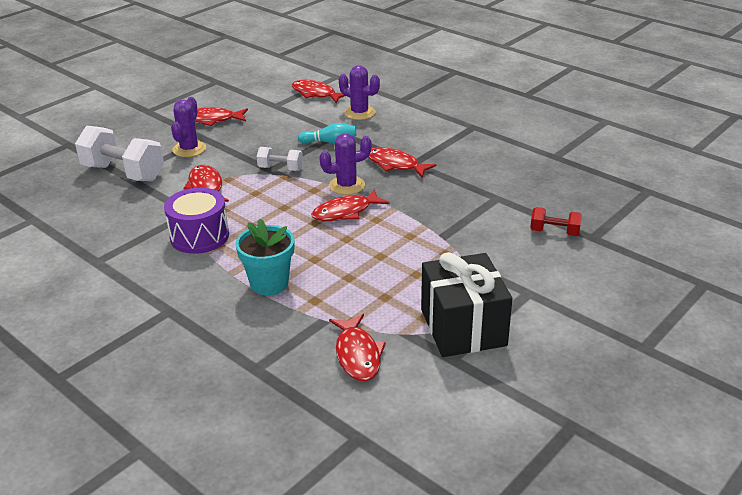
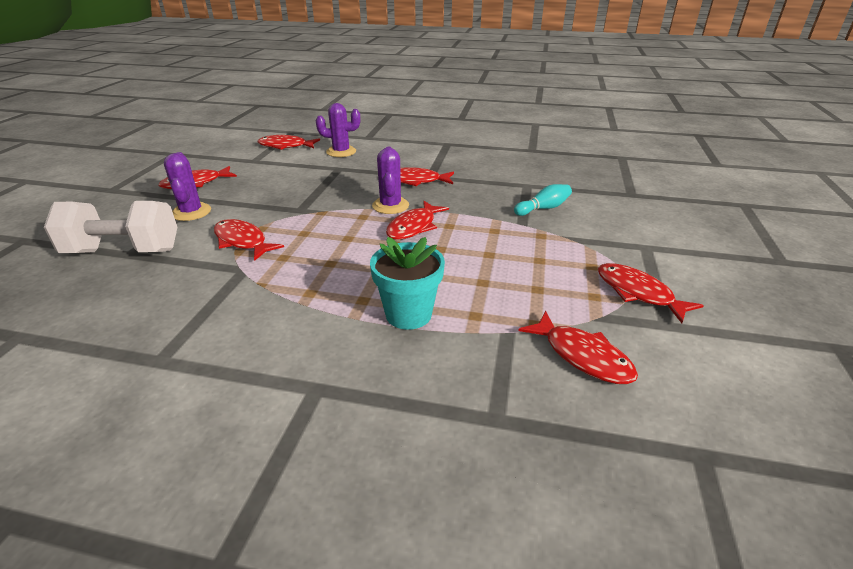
camera: 30 degrees left, 0 degrees up
purple drum [164,188,229,254] -> none
white dumbbell [256,147,303,171] -> none
turquoise bowling pin [298,123,356,144] -> turquoise bowling pin moved to [514,184,572,216]
purple cactus [319,133,372,195] -> purple cactus turned 45 degrees counterclockwise [372,147,409,214]
black gift [421,252,512,357] -> red fish [598,263,704,323]
red dumbbell [530,207,582,236] -> none

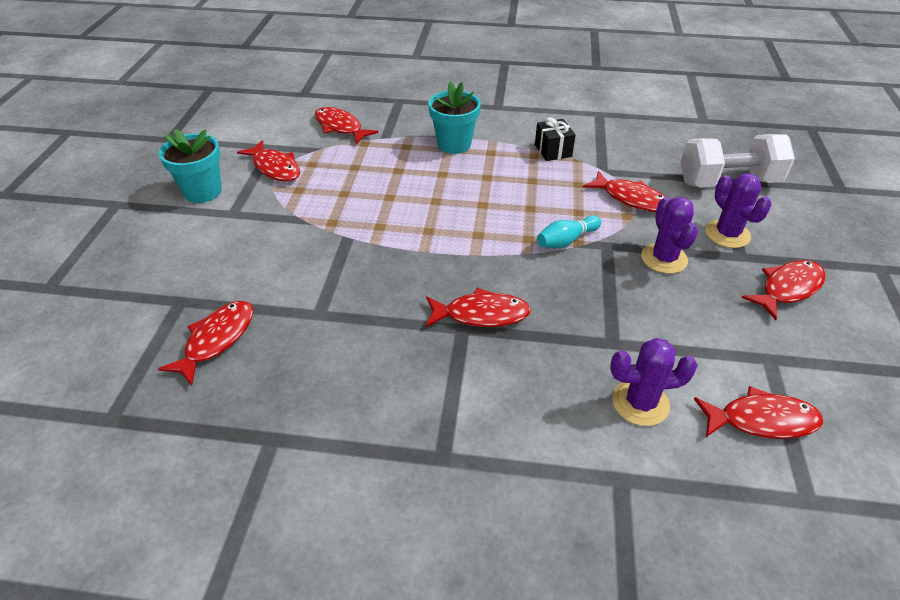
camera: 175 degrees right, 10 degrees up
purple cactus [372,147,409,214] -> purple cactus moved to [641,197,698,274]
red fish [386,201,449,240] -> red fish moved to [158,301,253,385]
turquoise bowling pin [514,184,572,216] -> turquoise bowling pin moved to [537,215,601,248]
none -> turquoise flower pot [159,129,222,203]
none -> black gift [535,117,576,161]

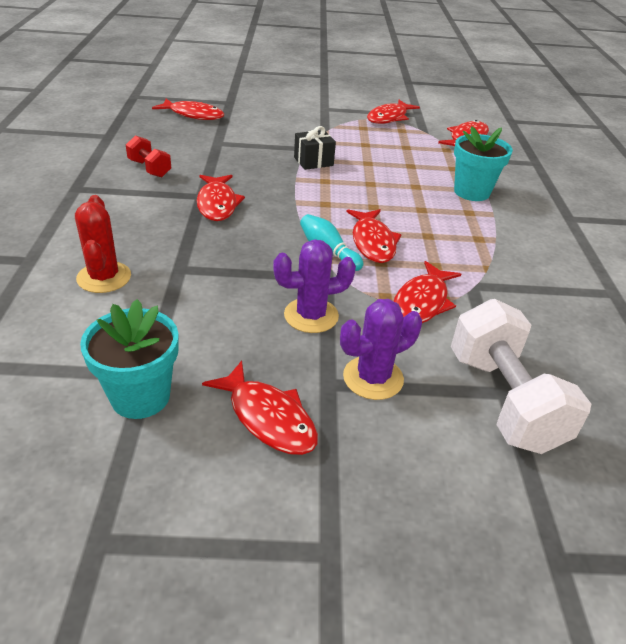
camera: 80 degrees right, 5 degrees down
turquoise flower pot [159,129,222,203] -> turquoise flower pot moved to [80,299,179,419]
black gift [535,117,576,161] -> black gift moved to [294,126,336,170]
purple cactus [610,338,698,426] -> red cactus [75,195,131,293]
red fish [694,386,823,439] -> red fish moved to [347,209,402,263]
none -> red dumbbell [126,135,171,177]

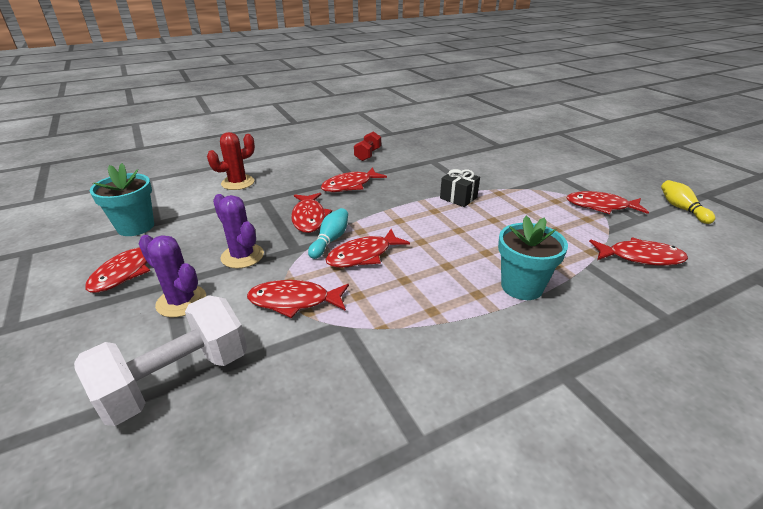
camera: 65 degrees right, 5 degrees down
red fish [152,98,224,120] -> red fish moved to [291,193,332,233]
none -> yellow bowling pin [661,180,715,224]

